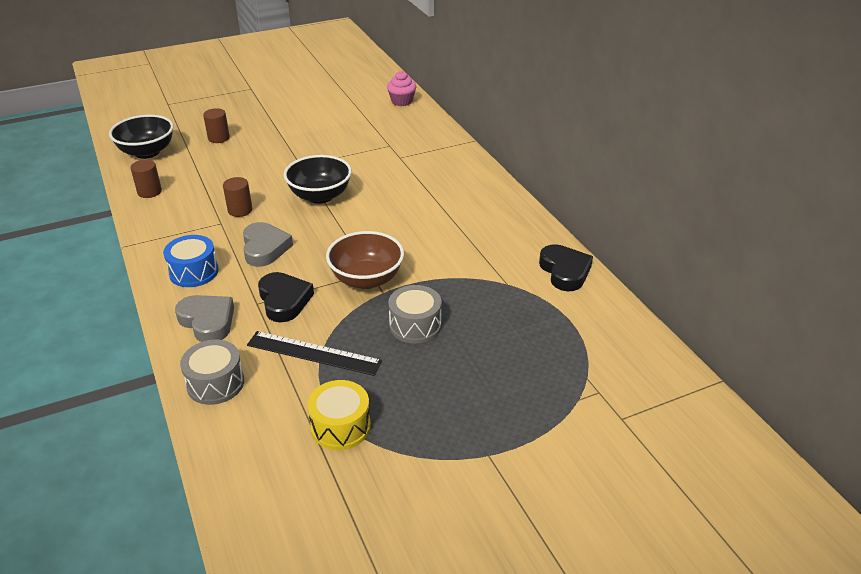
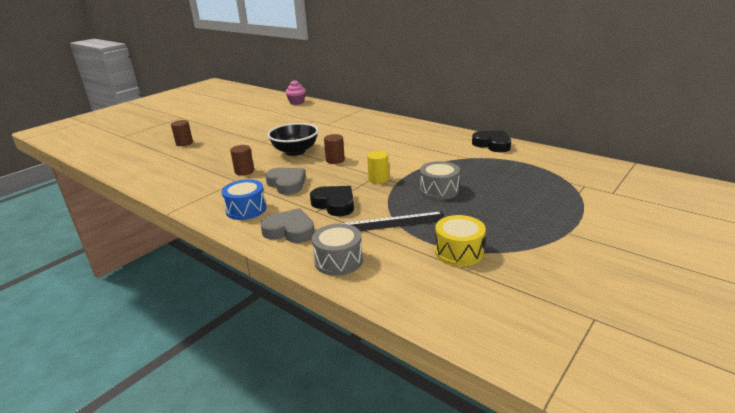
camera: 25 degrees left, 10 degrees down
black bowl [109,115,174,159] -> none
brown cylinder [130,160,162,198] -> brown cylinder moved to [324,134,345,164]
brown bowl [326,231,404,289] -> yellow cylinder [367,151,389,184]

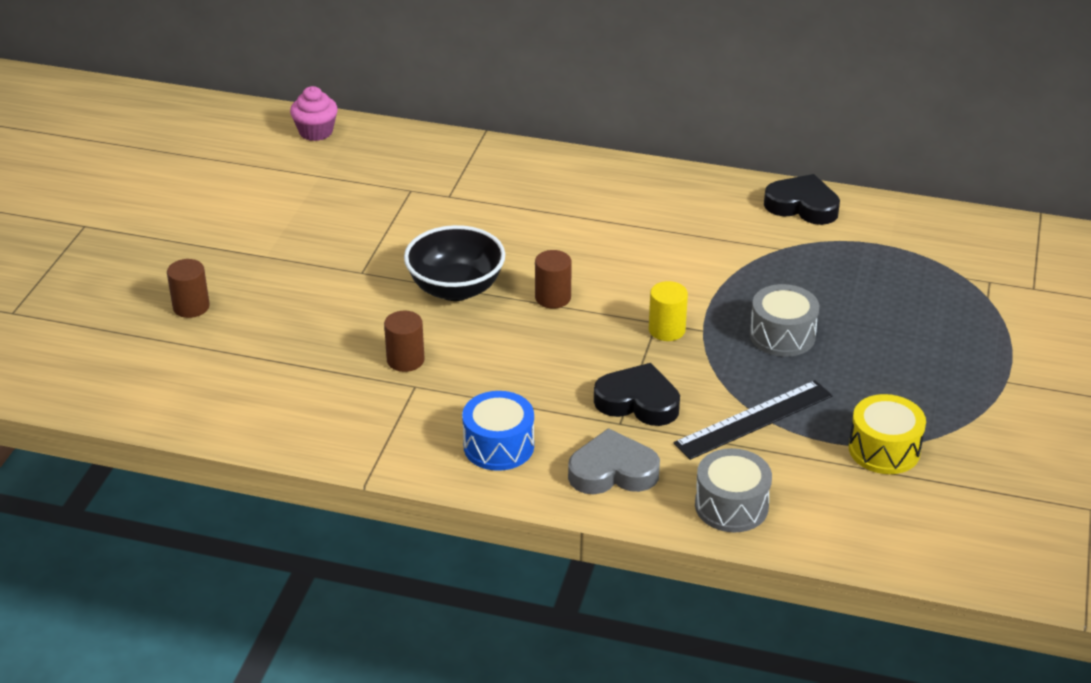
camera: 25 degrees left, 10 degrees up
grey heart [265,168,306,195] -> none

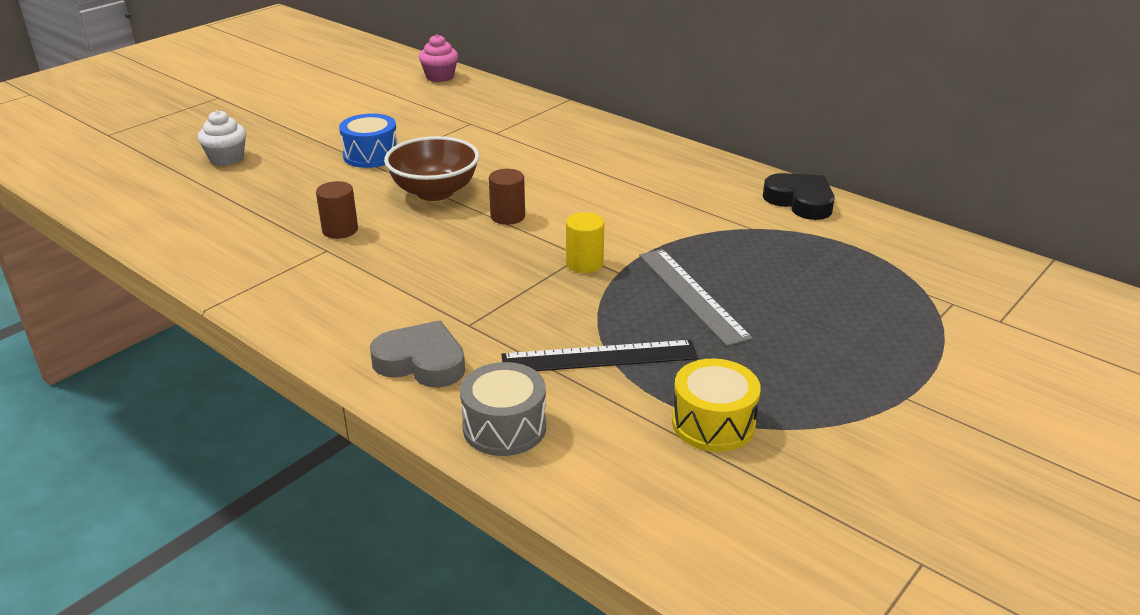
camera: 25 degrees right, 5 degrees down
brown cylinder [167,259,210,318] -> white cupcake [198,110,246,166]
black bowl [404,225,505,301] -> brown bowl [384,136,479,201]
blue drum [462,391,534,471] -> blue drum moved to [339,113,398,168]
black heart [594,363,680,426] -> none
grey drum [750,284,819,357] -> grey ruler [639,249,753,346]

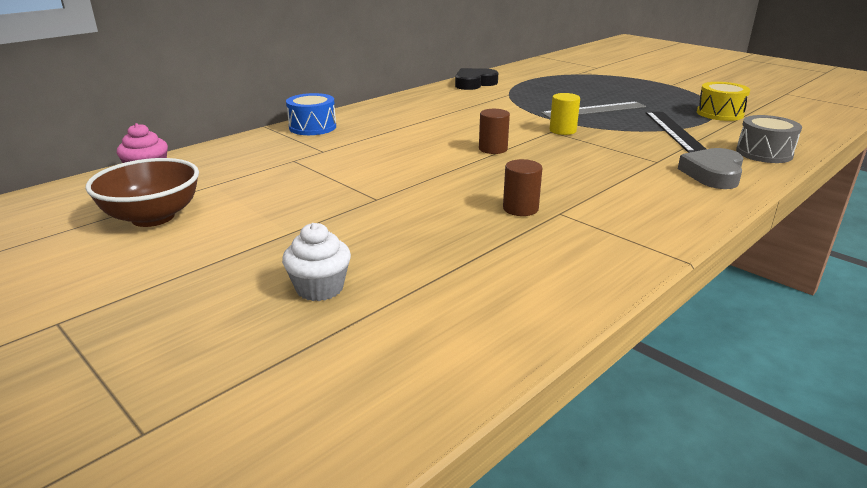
camera: 85 degrees left, 5 degrees down
blue drum [339,113,398,168] -> blue drum moved to [286,93,336,135]
brown bowl [384,136,479,201] -> brown bowl moved to [85,158,199,227]

